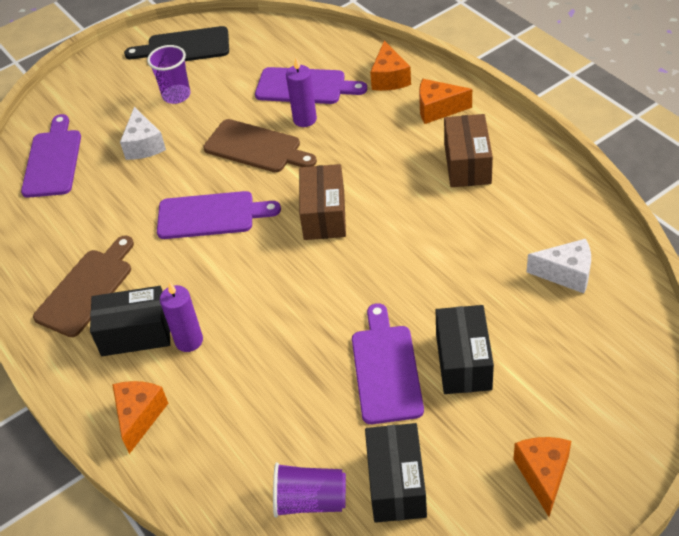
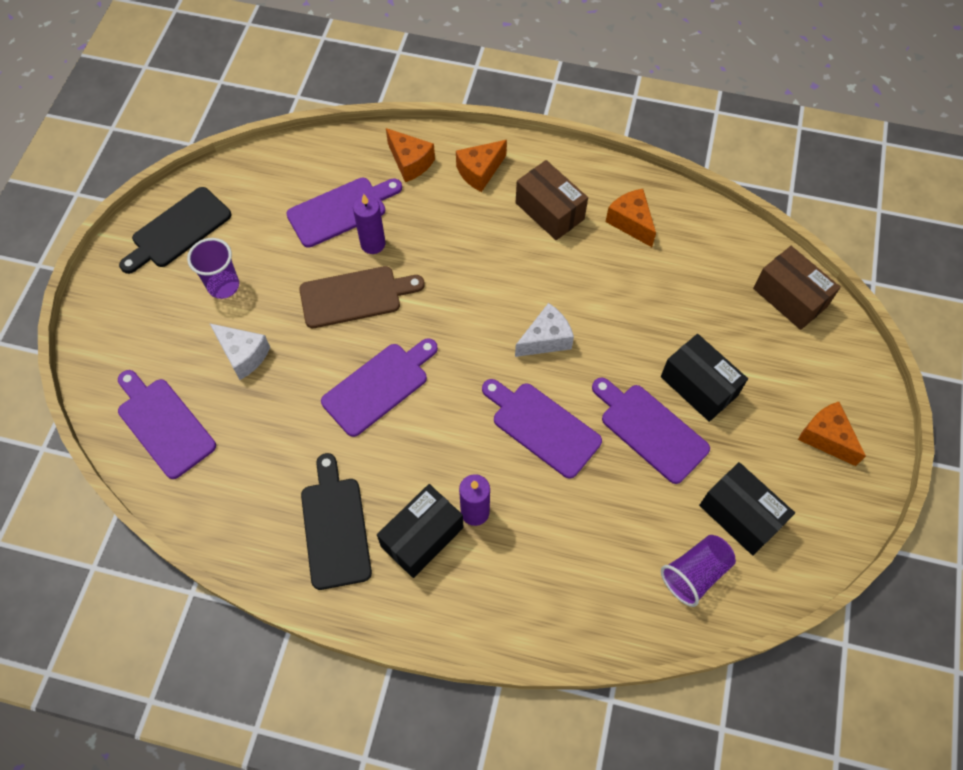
camera: 45 degrees left, 15 degrees up
brown cutting board [33,235,134,337] -> black cutting board [301,453,372,590]
orange cheese [112,381,168,454] -> orange cheese moved to [606,189,656,247]
brown box [299,164,346,240] -> brown box moved to [753,246,841,330]
white cheese [527,239,591,293] -> white cheese moved to [515,303,574,357]
none -> purple cutting board [482,379,602,479]

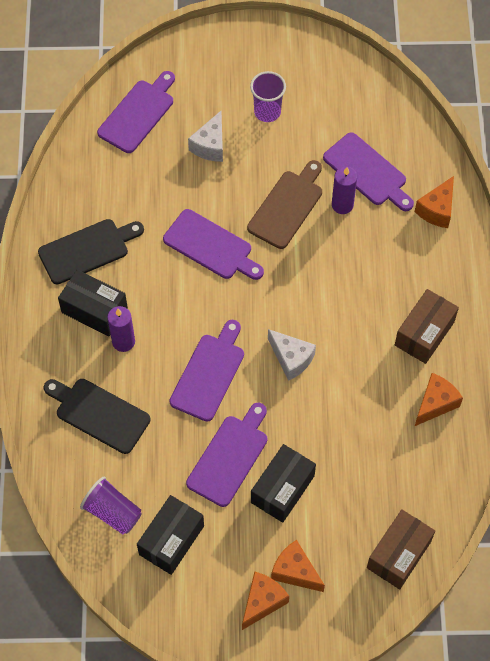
camera: 75 degrees right, 0 degrees up
black cutting board [119,187,232,274] -> black cutting board moved to [44,379,151,454]
brown cutting board [299,266,425,328] -> brown cutting board turned 120 degrees counterclockwise [247,160,322,249]
orange cheese [456,140,507,192] -> orange cheese moved to [271,540,325,592]

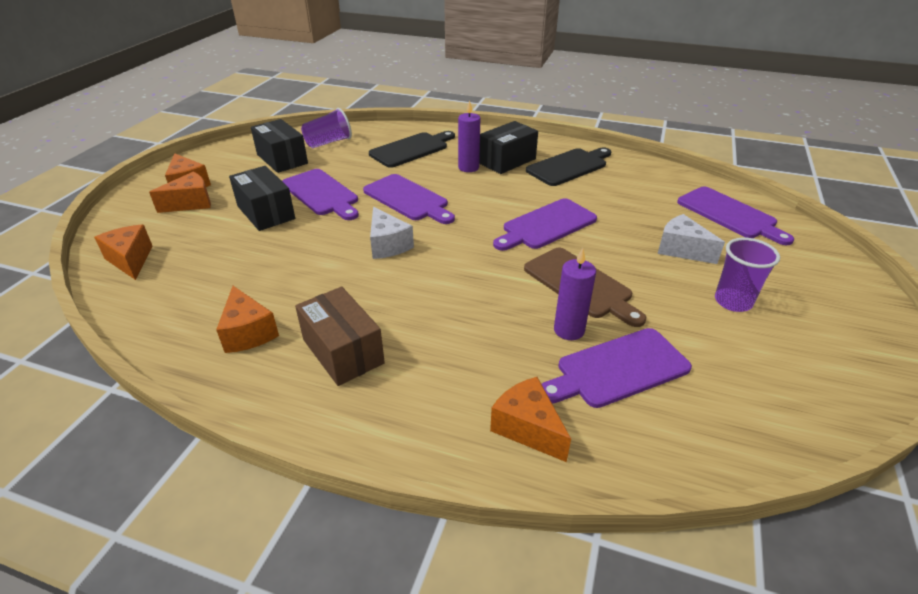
camera: 110 degrees right, 25 degrees down
black cutting board [38,219,144,285] -> black cutting board turned 120 degrees counterclockwise [526,147,612,186]
white cheese [268,329,316,381] -> white cheese turned 90 degrees counterclockwise [370,207,414,259]
brown box [367,509,435,589] -> orange cheese [94,225,153,280]

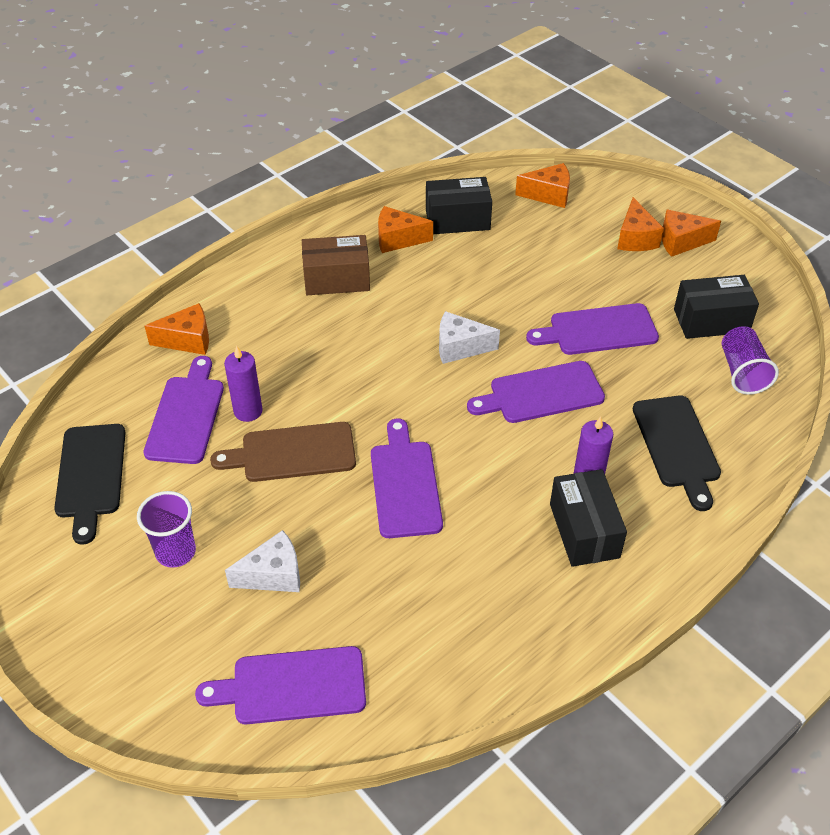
camera: 120 degrees right, 10 degrees up
black box [229,166,295,231] -> black box moved to [426,177,492,234]
black cutting board [526,147,612,186] -> black cutting board moved to [54,424,126,545]

